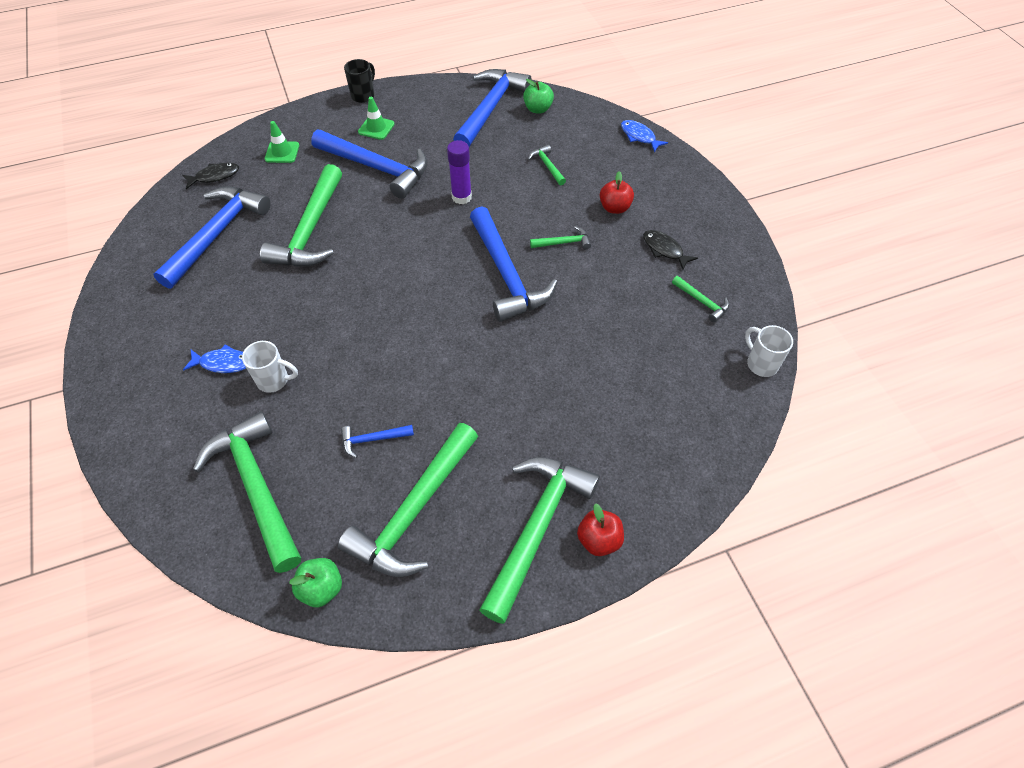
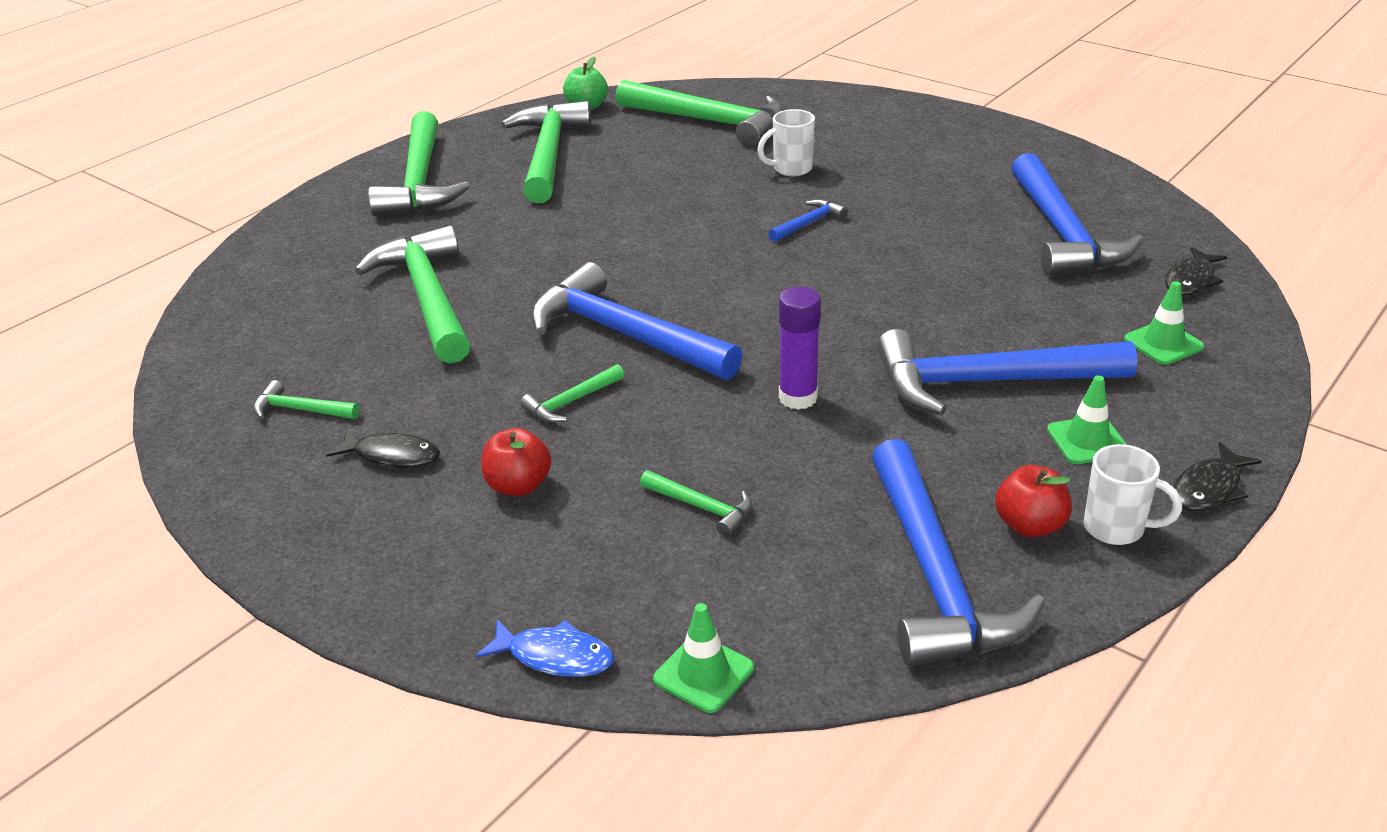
camera: 150 degrees right, 20 degrees down
blue fish [183,344,246,373] -> none
green hammer [260,164,342,267] -> green hammer moved to [355,225,470,364]
blue hammer [341,425,414,458] -> blue hammer moved to [768,199,848,242]
black mug [344,59,375,103] -> black fish [1173,442,1262,511]
green apple [523,79,554,113] -> none
red apple [577,503,624,556] -> red apple moved to [995,465,1072,537]
white mug [745,325,793,377] -> white mug moved to [1084,444,1182,545]
none -> green traffic cone [653,603,754,713]

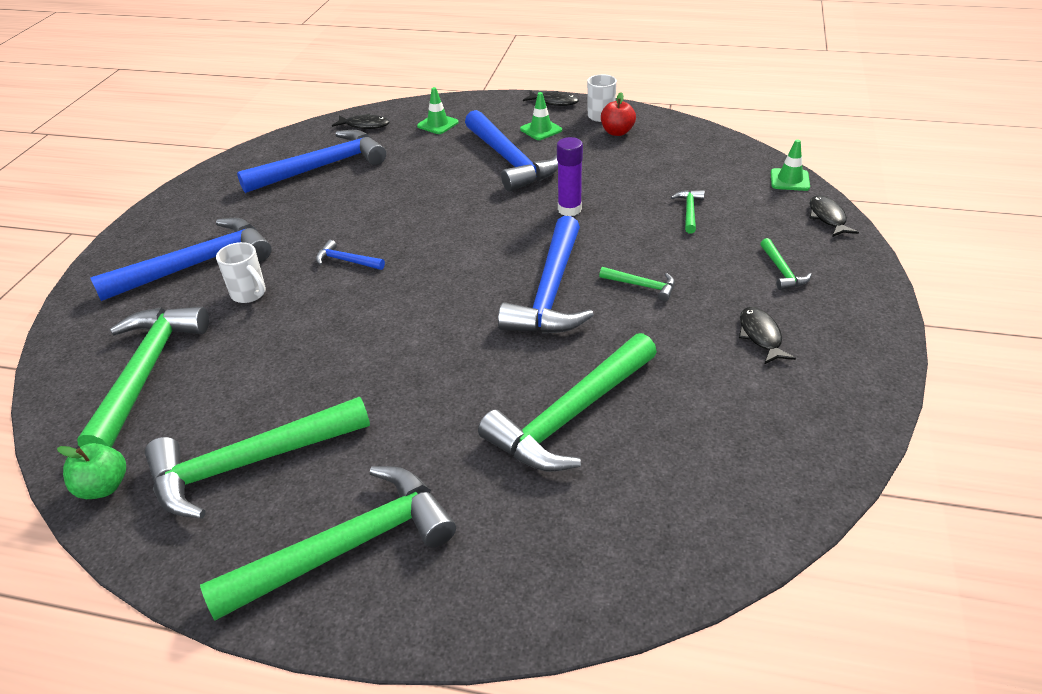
camera: 115 degrees left, 5 degrees up
green hammer [253,380,360,419] -> green hammer moved to [760,238,812,290]
blue fish [476,619,614,677] -> black fish [810,195,859,237]
red apple [481,428,551,496] -> none
blue hammer [872,439,1045,667] -> blue hammer moved to [90,218,272,301]

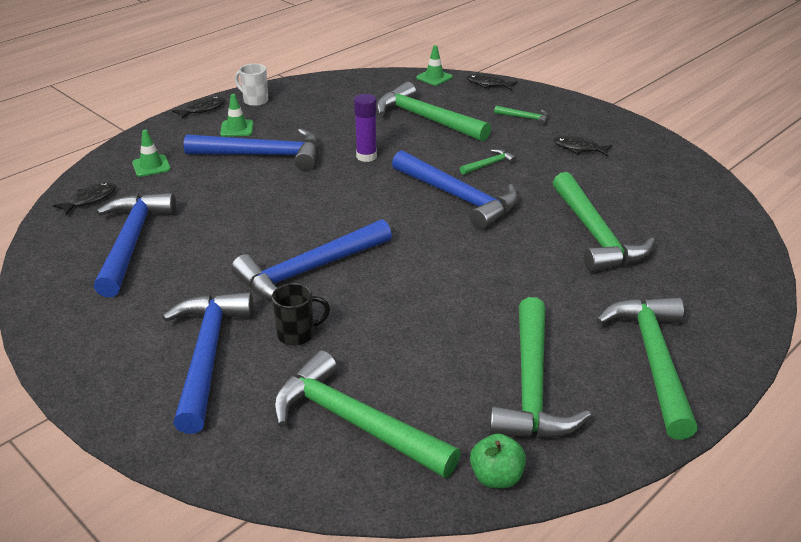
camera: 60 degrees left, 5 degrees down
white mug [216,242,266,303] -> black mug [272,283,330,346]
blue hammer [316,240,385,270] -> blue hammer [232,219,392,301], size x2.29
red apple [601,92,636,136] -> none
green hammer [671,190,705,234] -> green hammer [377,82,491,142], size x2.29

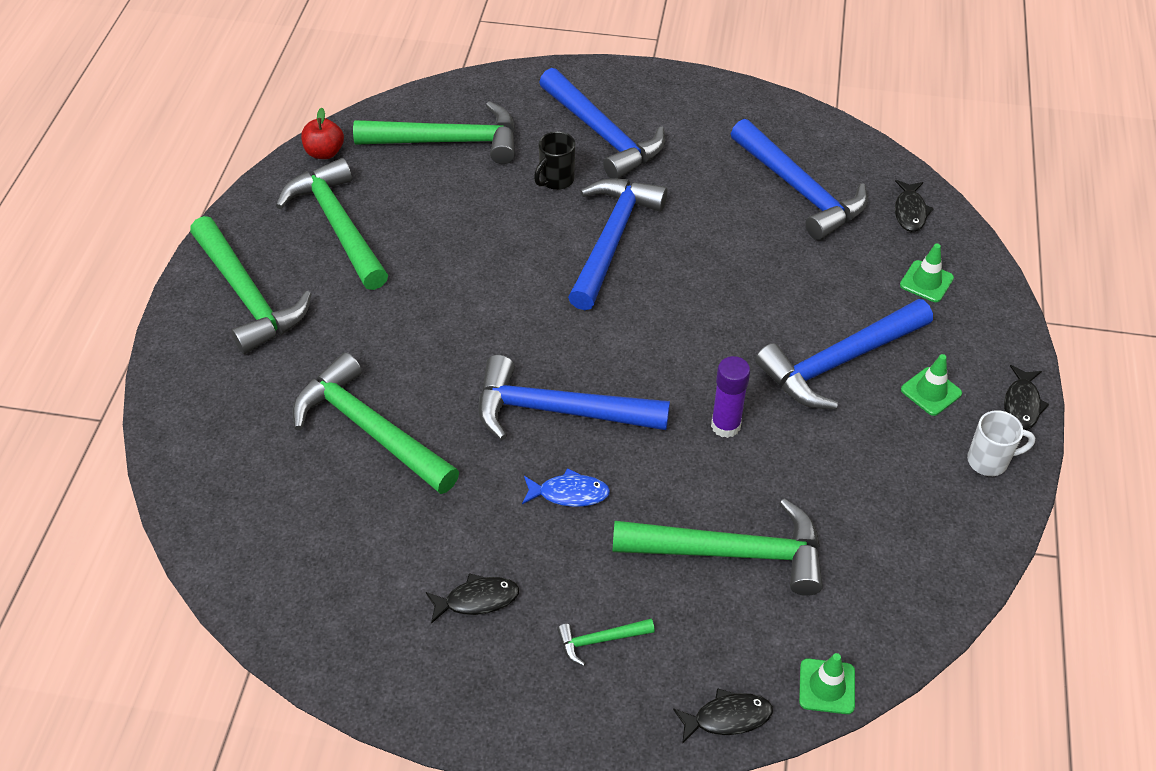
camera: 145 degrees right, 15 degrees up
green hammer [460,149,517,175] -> blue fish [522,468,610,507]
green apple [470,433,526,489] -> red apple [301,107,344,159]

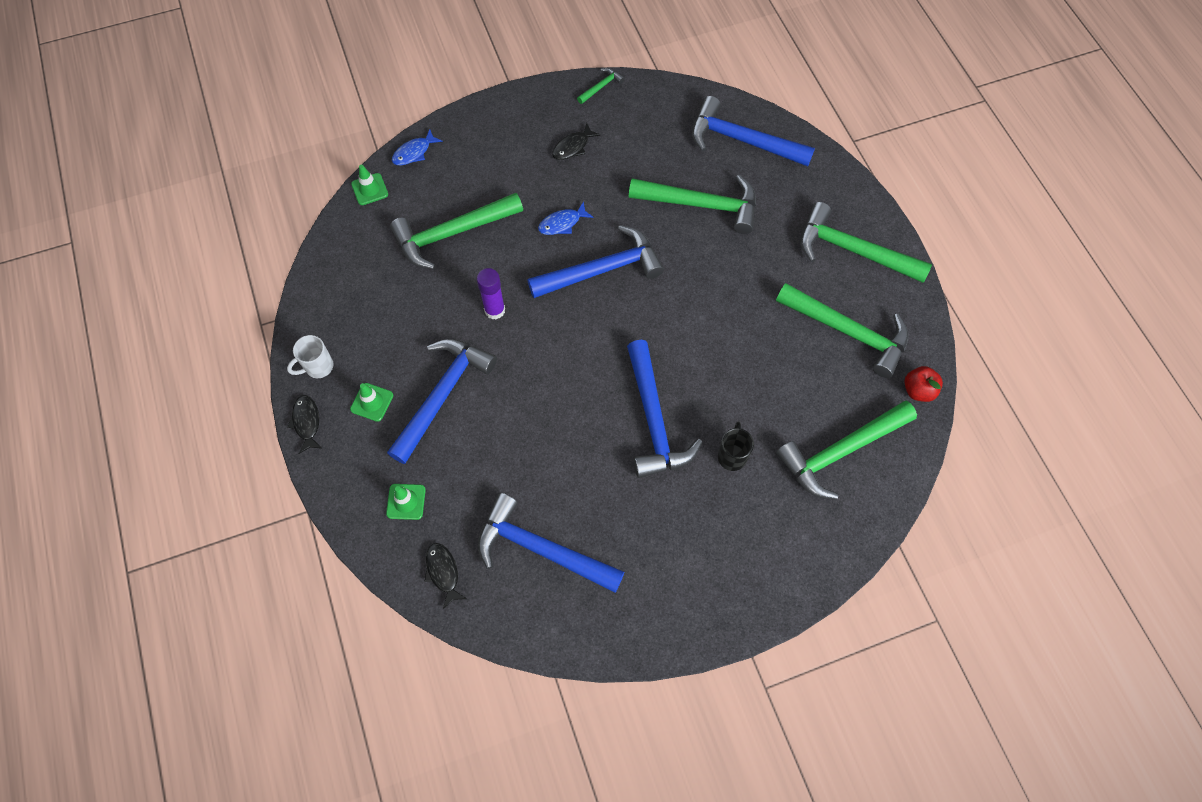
camera: 150 degrees right, 15 degrees up
blue hammer [539,68,665,179] -> blue hammer moved to [692,96,815,166]
green hammer [557,619,655,666] -> green hammer moved to [577,68,625,104]
black fish [673,688,773,744] -> blue fish [392,129,443,165]

